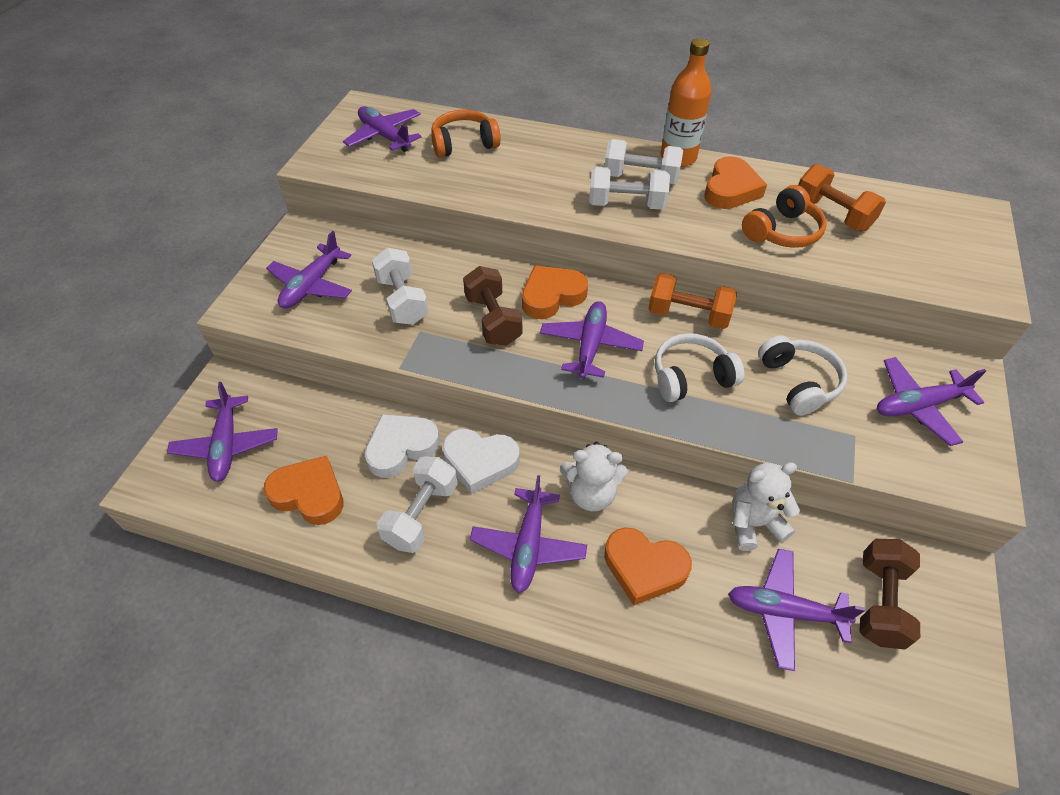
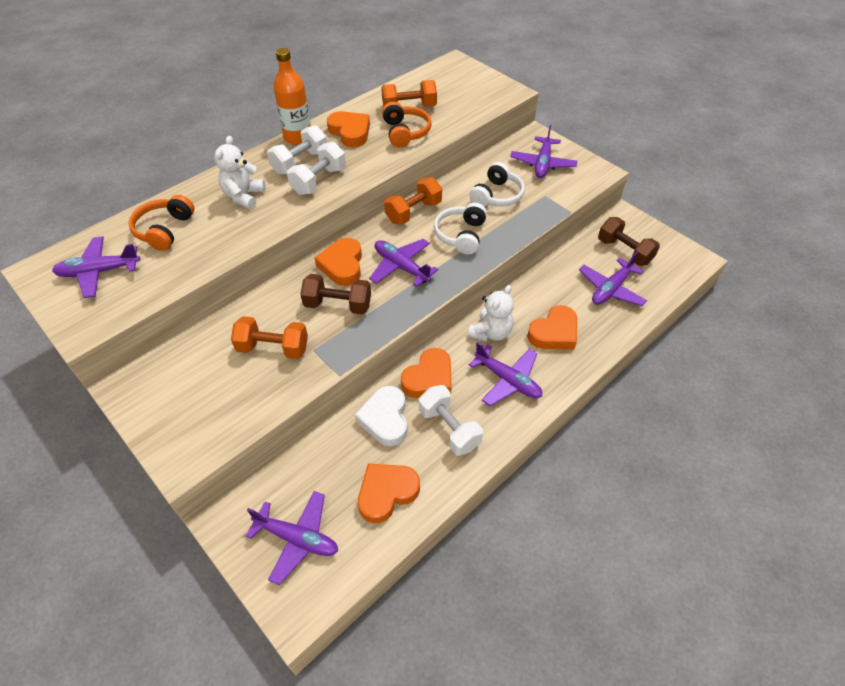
camera: 60 degrees left, 0 degrees up
purple plane [266,231,352,309] -> none
white dumbbell [372,248,429,325] -> orange dumbbell [231,316,308,359]
white heart [442,429,519,494] -> orange heart [401,348,452,398]
white teddy bear [732,463,800,551] -> white teddy bear moved to [214,136,265,209]
white headphones [758,336,848,415] -> white headphones turned 105 degrees clockwise [469,162,525,207]

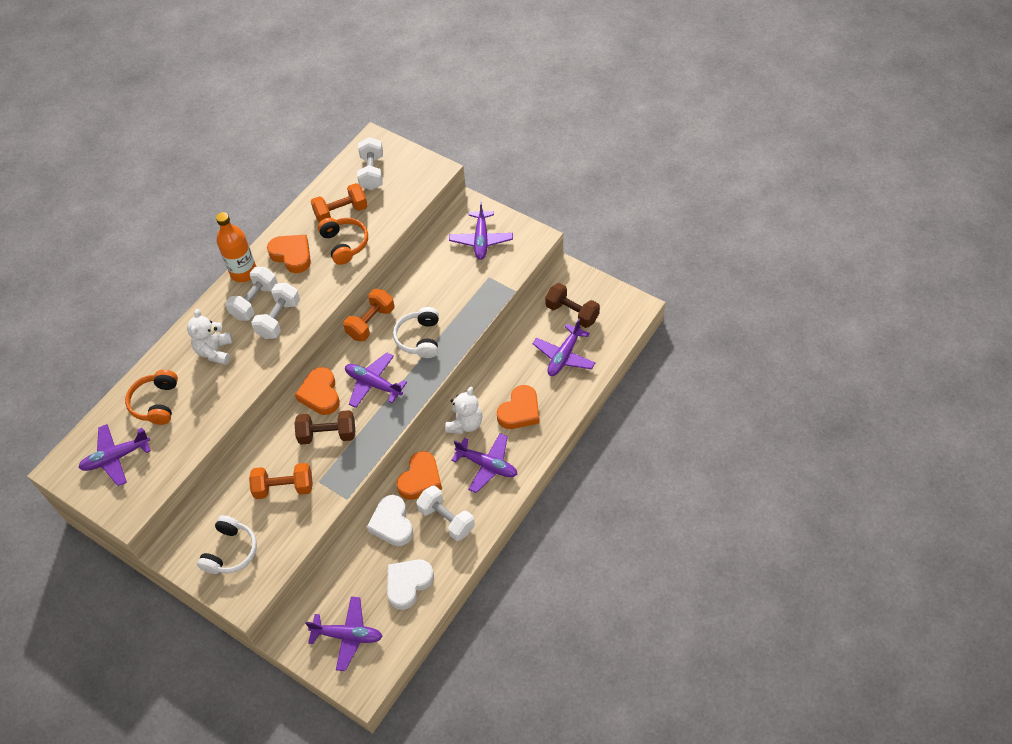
camera: 10 degrees left, 5 degrees up
orange heart [358,464,420,523] -> white heart [387,559,434,610]
white headphones [469,162,525,207] -> white headphones moved to [197,515,257,574]
none -> white dumbbell [357,137,383,190]

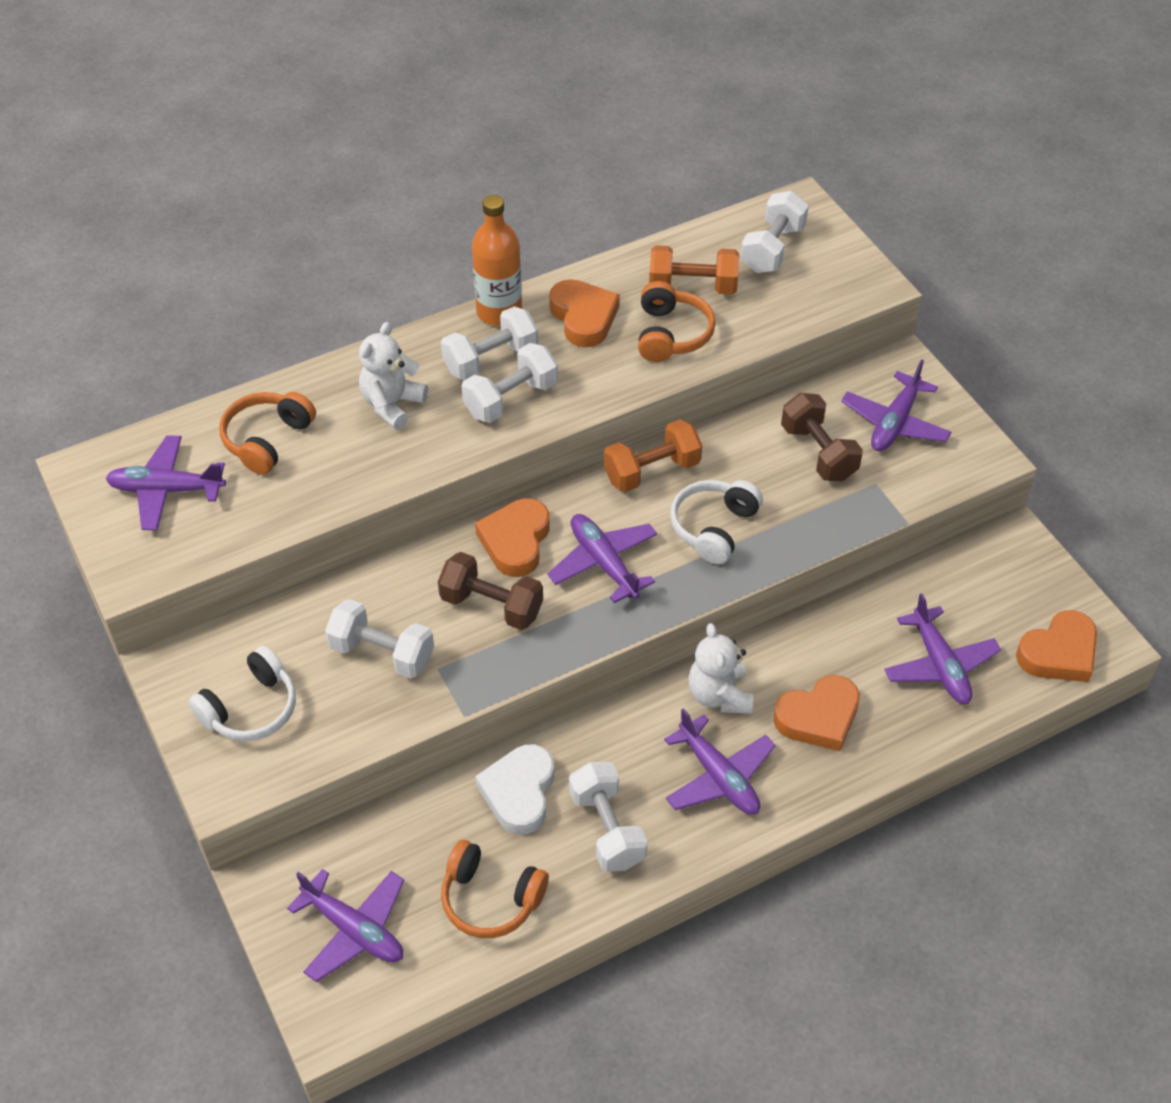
camera: 25 degrees right, 5 degrees down
orange dumbbell [249,463,313,499] -> white dumbbell [325,599,434,678]
white heart [387,559,434,610] -> orange headphones [441,840,549,938]
orange heart [397,451,442,500] -> orange heart moved to [1016,610,1097,682]
white teddy bear [445,387,482,434] -> white teddy bear turned 120 degrees clockwise [688,623,753,714]
purple plane [533,318,595,376] -> purple plane turned 75 degrees counterclockwise [884,593,1001,704]
brown dumbbell [545,283,600,328] -> brown dumbbell moved to [781,393,863,481]

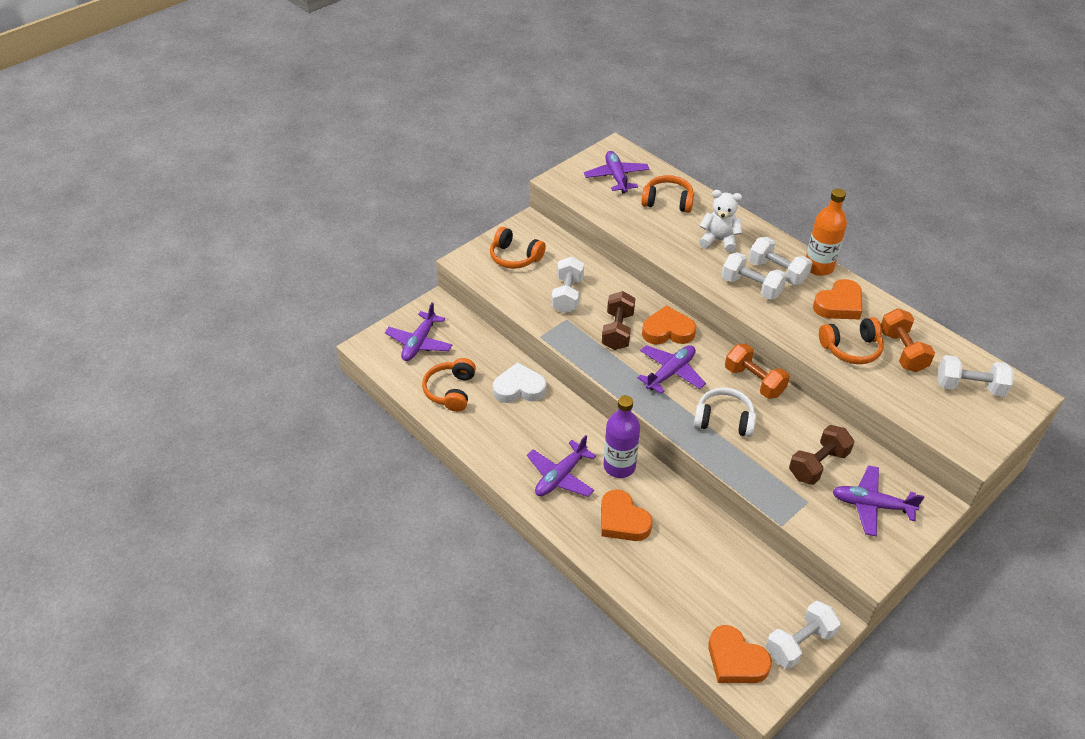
camera: 75 degrees right, 5 degrees down
white headphones [188,646,296,741] -> orange headphones [490,227,546,269]
white dumbbell [569,762,647,872] -> white dumbbell moved to [766,601,841,669]
white teddy bear [688,623,753,714] -> purple bottle [604,395,640,478]
purple plane [884,593,1001,704] -> none

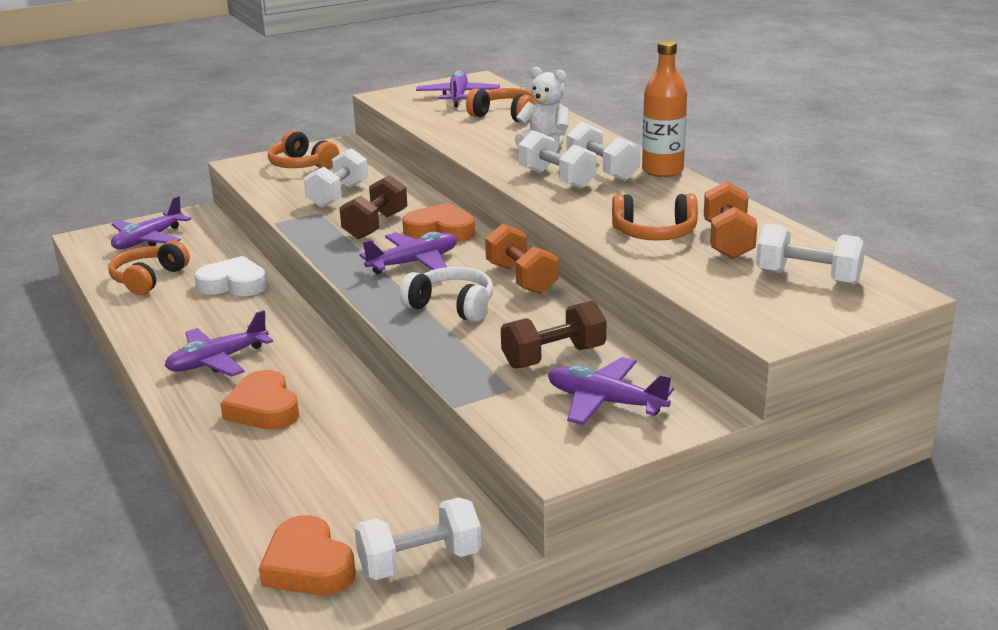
camera: 15 degrees right, 20 degrees down
purple bottle [604,395,640,478] -> none
orange heart [813,279,862,319] -> none

